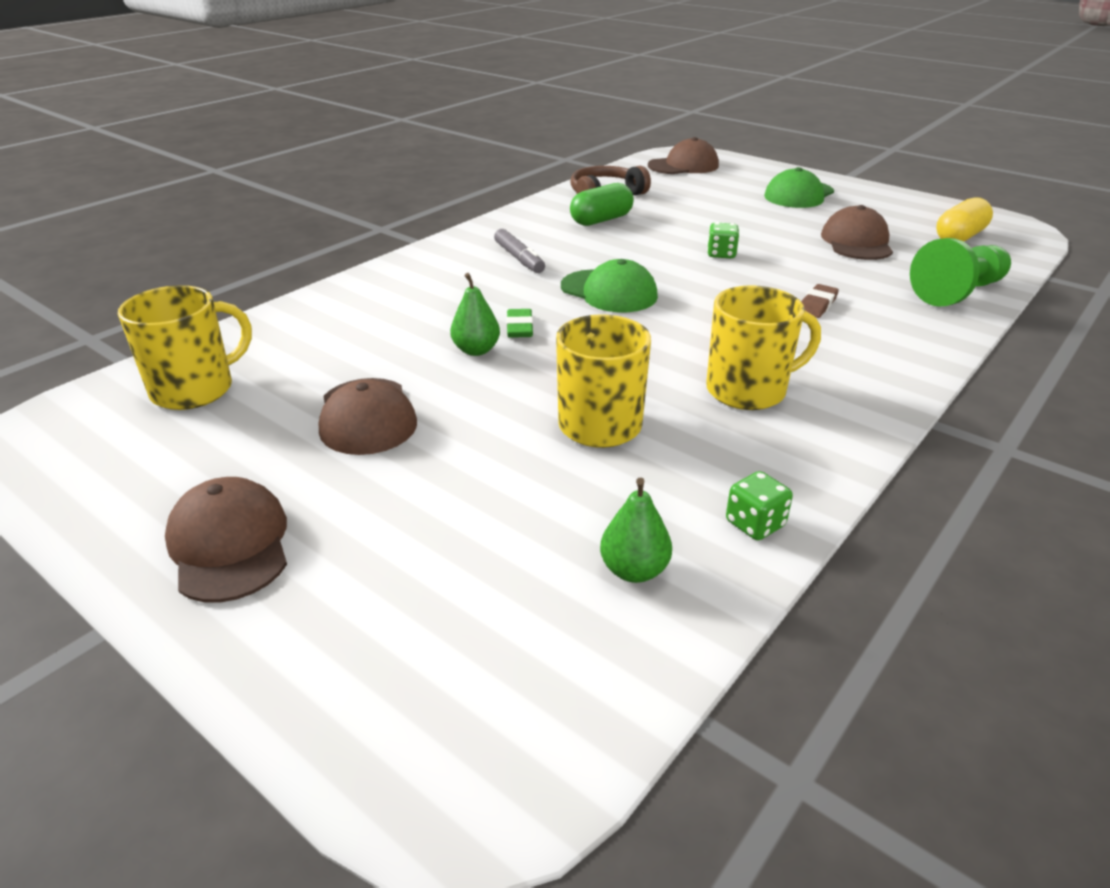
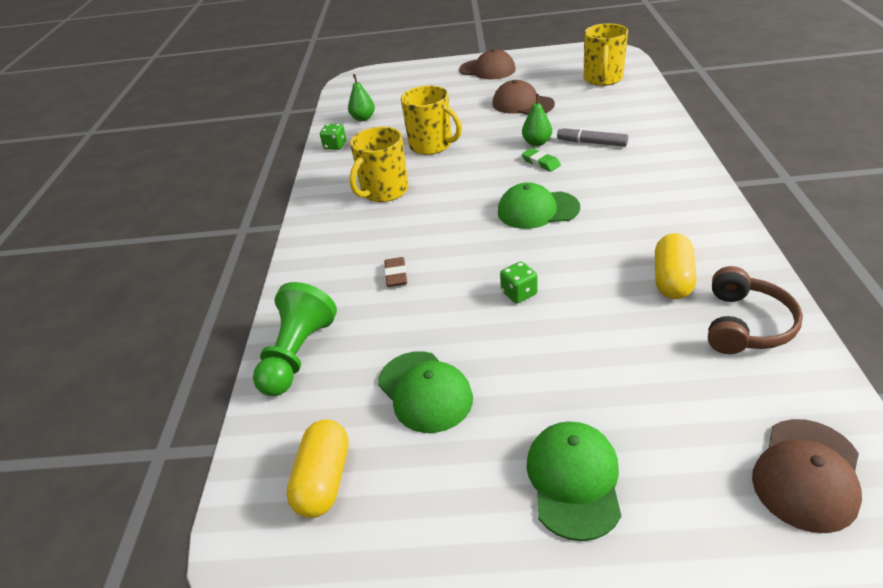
camera: 145 degrees right, 5 degrees up
grey marker [494,229,545,273] -> grey marker moved to [557,127,628,147]
green capsule [570,183,634,226] -> yellow capsule [655,233,697,299]
brown cap [821,205,893,260] -> green cap [378,351,473,433]

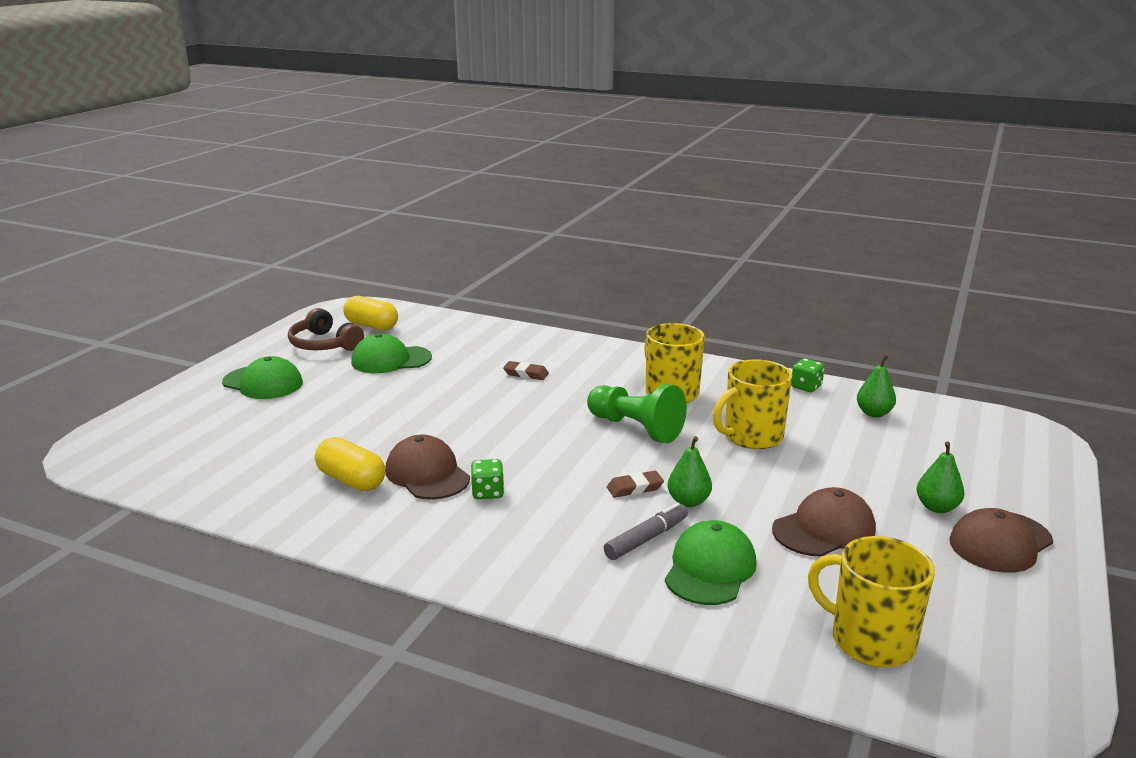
camera: 110 degrees right, 15 degrees down
green pawn [253,282,337,396] -> green pawn moved to [587,384,687,443]
green cap [498,182,580,229] -> green cap moved to [665,520,757,605]
green dice [500,262,538,304] -> green dice moved to [471,459,504,499]
green eraser [522,148,561,172] -> brown eraser [607,471,664,498]
brown headphones [708,266,803,354] -> brown headphones moved to [288,308,364,351]
brown cap [752,419,862,533] -> brown cap moved to [385,435,470,500]
none -> green pear [917,442,964,513]

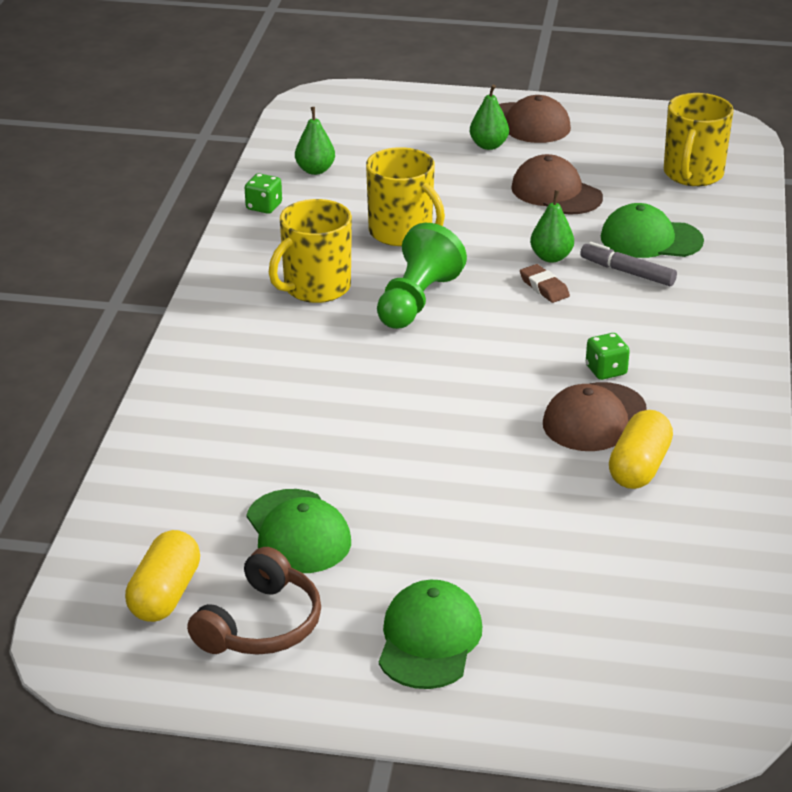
camera: 105 degrees left, 10 degrees up
brown eraser [503,361,549,380] -> none

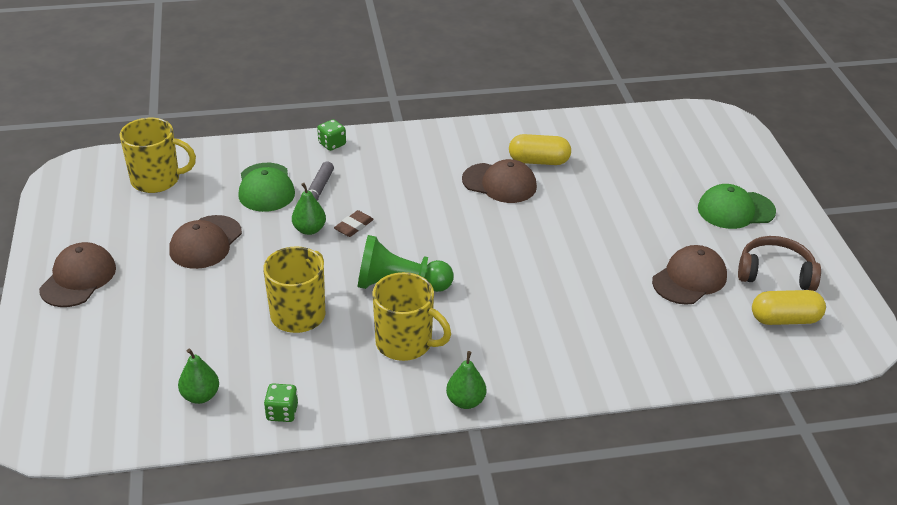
camera: 110 degrees left, 5 degrees up
green cap [246,489,351,573] -> brown cap [652,245,727,305]
green pear [470,84,509,150] -> green pear moved to [446,351,486,409]
green dice [586,333,630,380] -> green dice moved to [317,119,346,151]

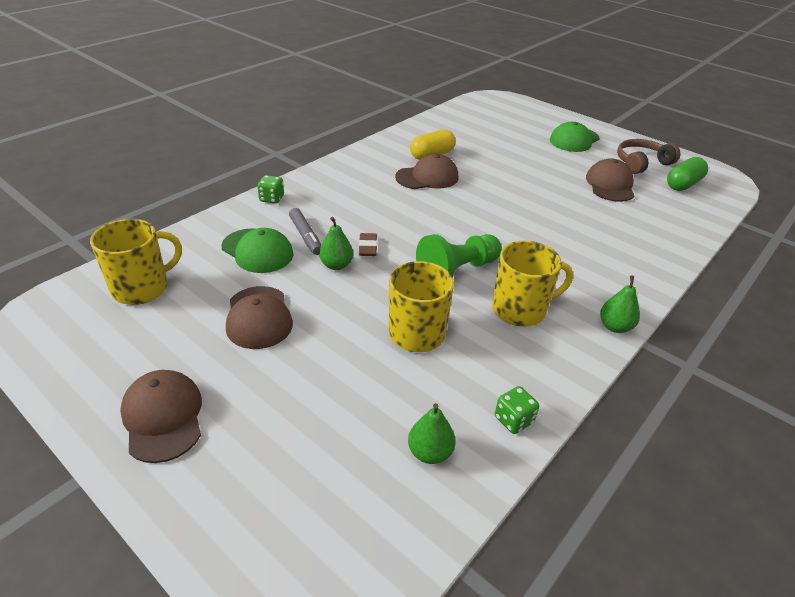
camera: 40 degrees left, 0 degrees up
yellow capsule [752,290,826,325] -> green capsule [667,157,708,191]

